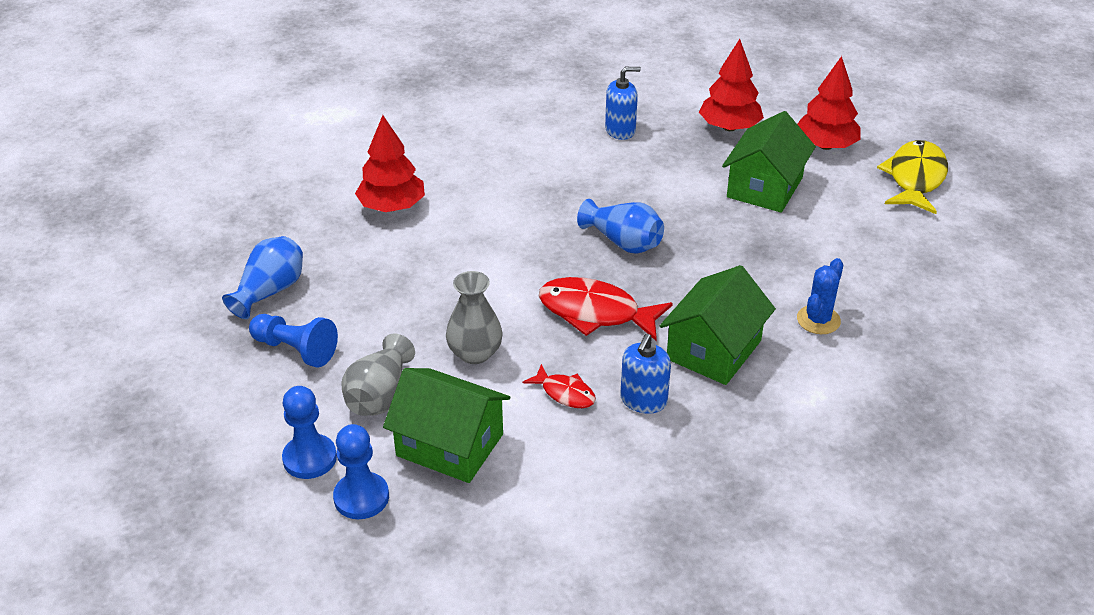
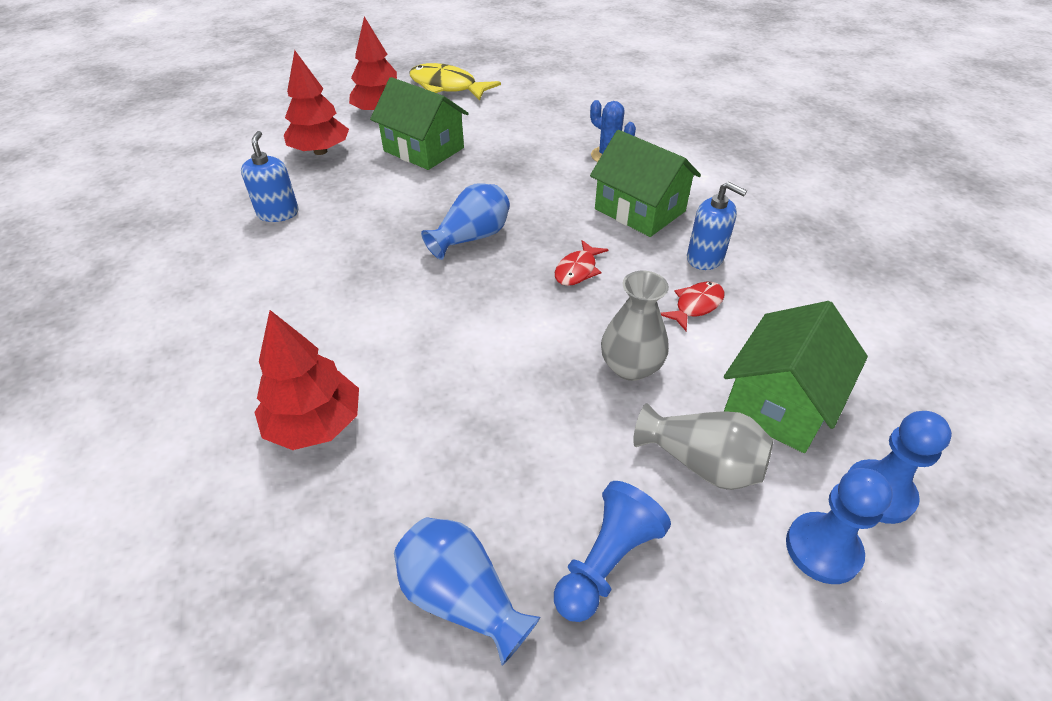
camera: 80 degrees left, 5 degrees up
red fish [539,277,673,341] -> red fish [555,240,608,286], size x0.54

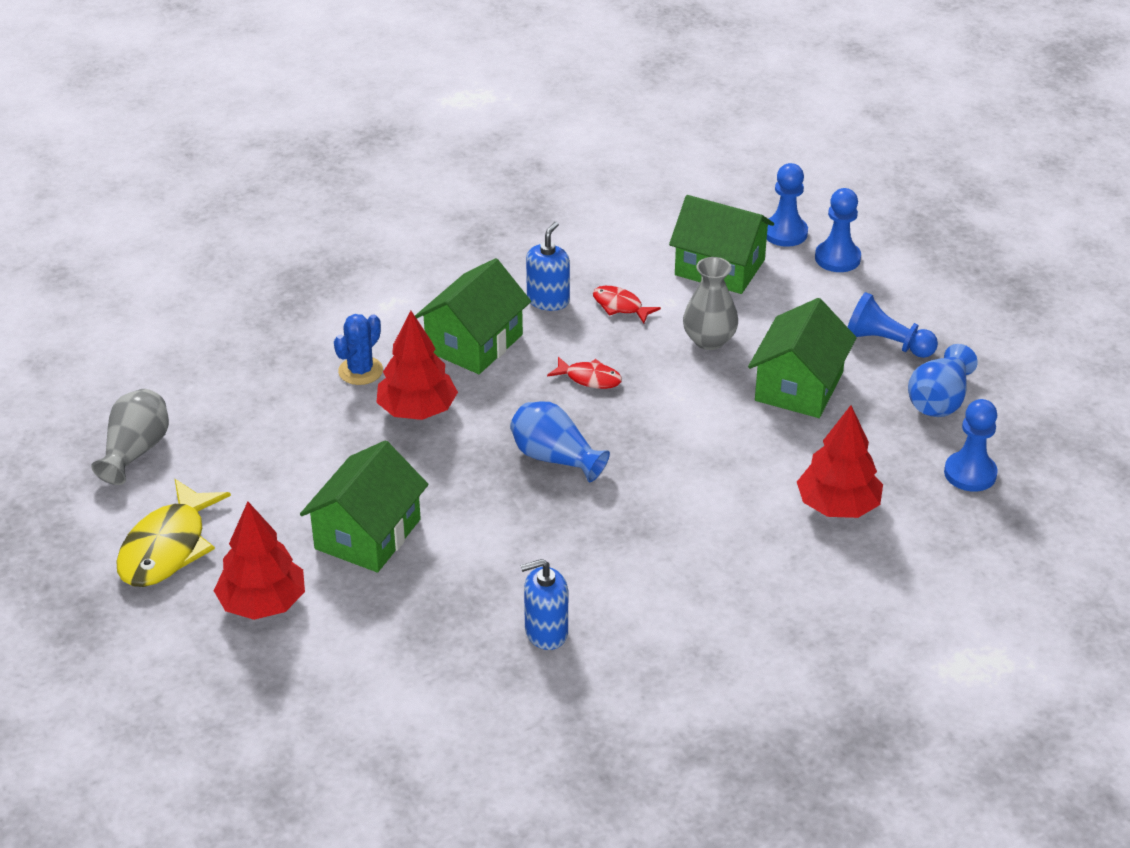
camera: 100 degrees left, 5 degrees down
red tree [284,50,349,155] -> red tree moved to [376,311,458,420]
grey vase [633,403,774,490] -> grey vase moved to [91,389,169,485]
none -> green house [748,298,857,418]
none -> blue pawn [944,399,998,492]

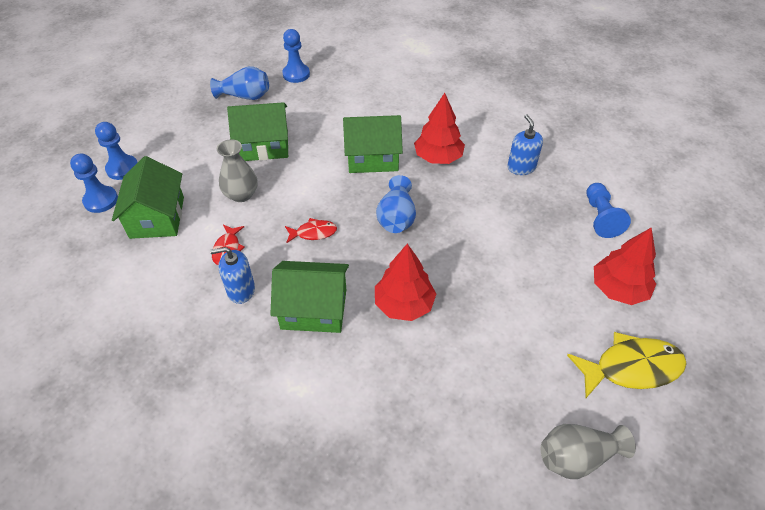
camera: 120 degrees left, 10 degrees up
green house [300,440,428,572] -> green house moved to [343,115,403,173]
blue cactus [334,314,383,385] -> none
blue soap dispenser [520,559,568,650] -> blue soap dispenser turned 150 degrees counterclockwise [507,114,543,175]
red fish [547,356,622,389] -> red fish turned 90 degrees clockwise [285,218,337,243]
red tree [797,405,883,518] -> red tree moved to [414,93,465,164]
blue pawn [848,292,938,358] -> blue pawn moved to [587,183,631,238]

